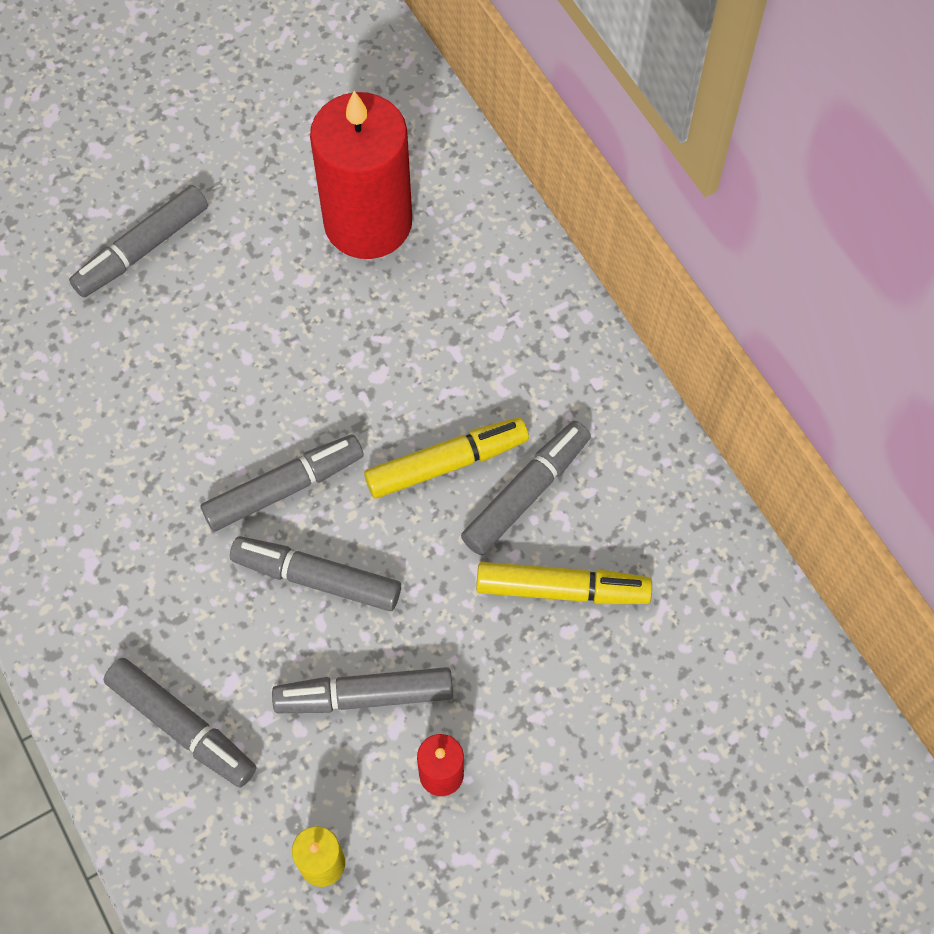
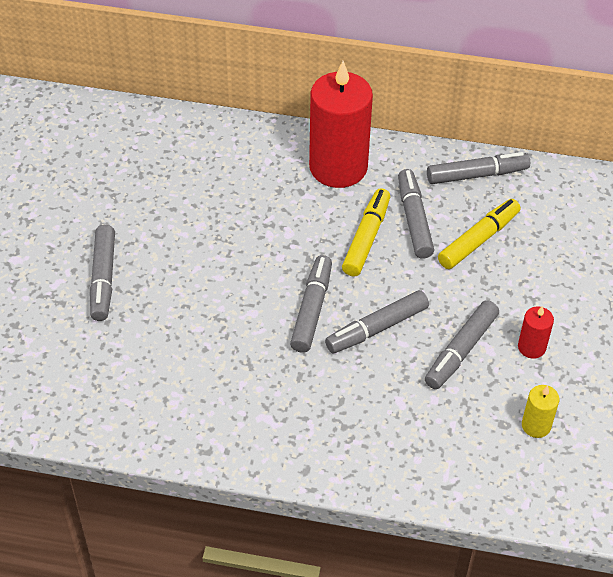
camera: 50 degrees left, 15 degrees down
grey marker [103,658,256,788] -> grey marker moved to [427,152,530,184]
red candle [310,91,412,259] -> red candle moved to [309,61,373,188]

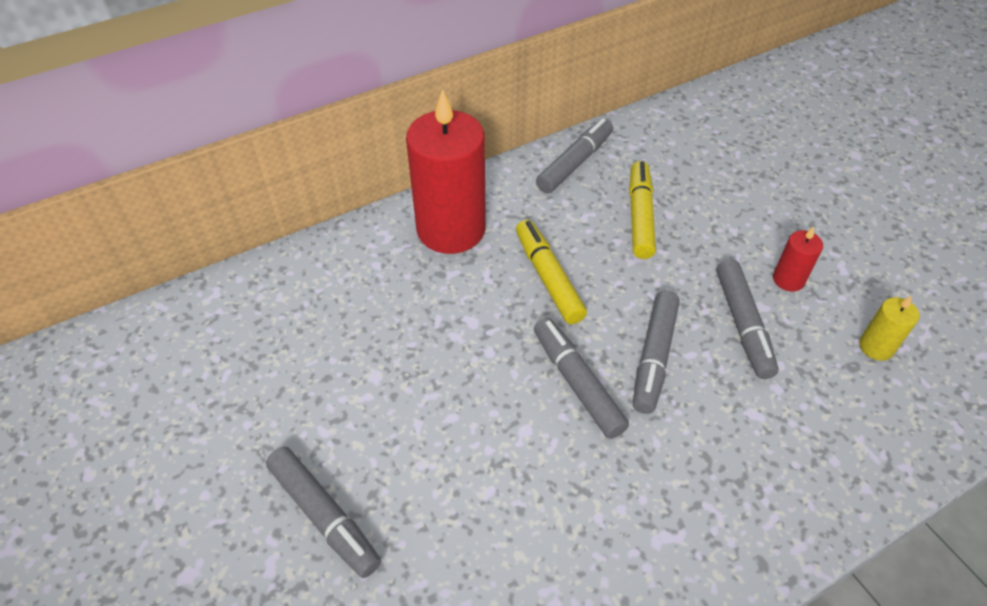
camera: 40 degrees left, 0 degrees up
grey marker [398,169,434,259] -> none

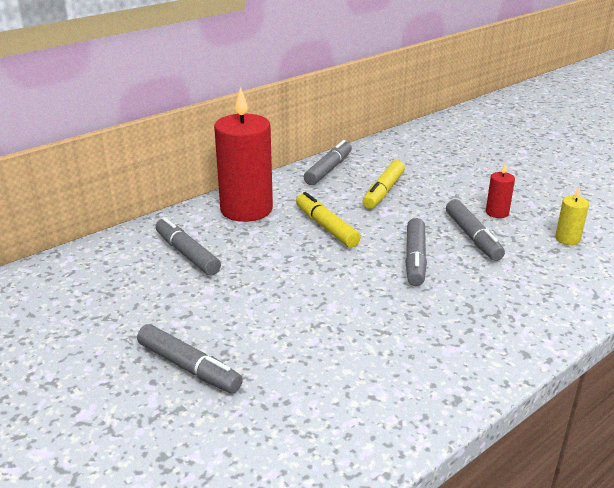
camera: 10 degrees left, 20 degrees down
grey marker [534,318,629,439] -> grey marker moved to [155,217,221,276]
yellow marker [629,161,656,259] -> yellow marker turned 150 degrees counterclockwise [362,160,405,209]

